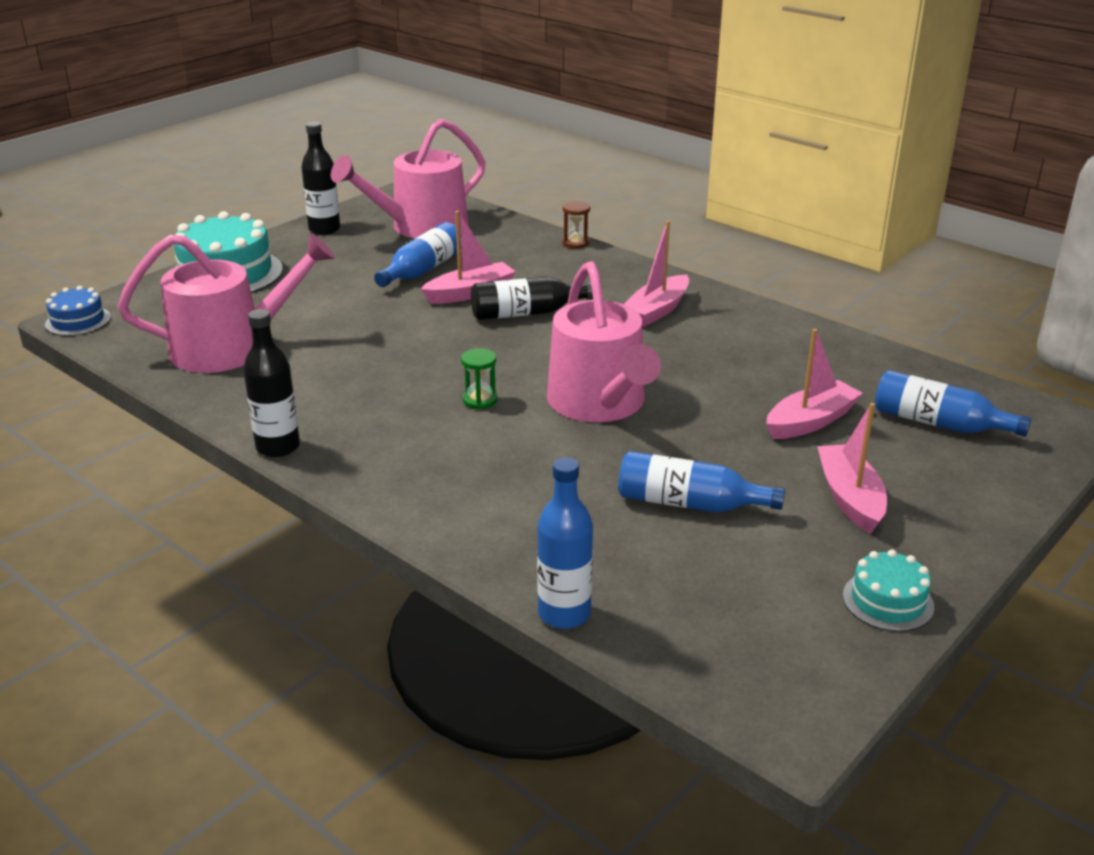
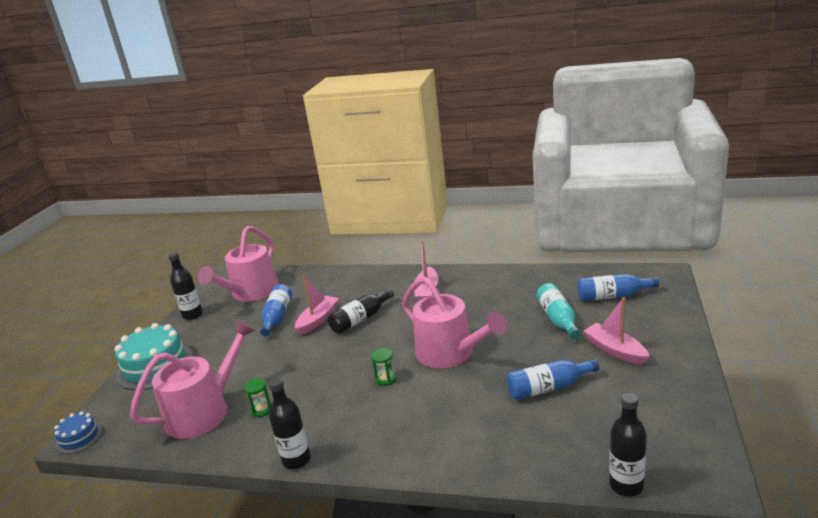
camera: 25 degrees left, 5 degrees down
blue bottle [537,457,593,629] -> none
brown hourglass [562,201,590,249] -> none
pink boat [766,329,863,439] -> turquoise bottle [536,283,581,339]
turquoise cake [843,550,934,632] -> none
none -> green hourglass [244,378,272,417]
none -> black bottle [609,393,647,496]

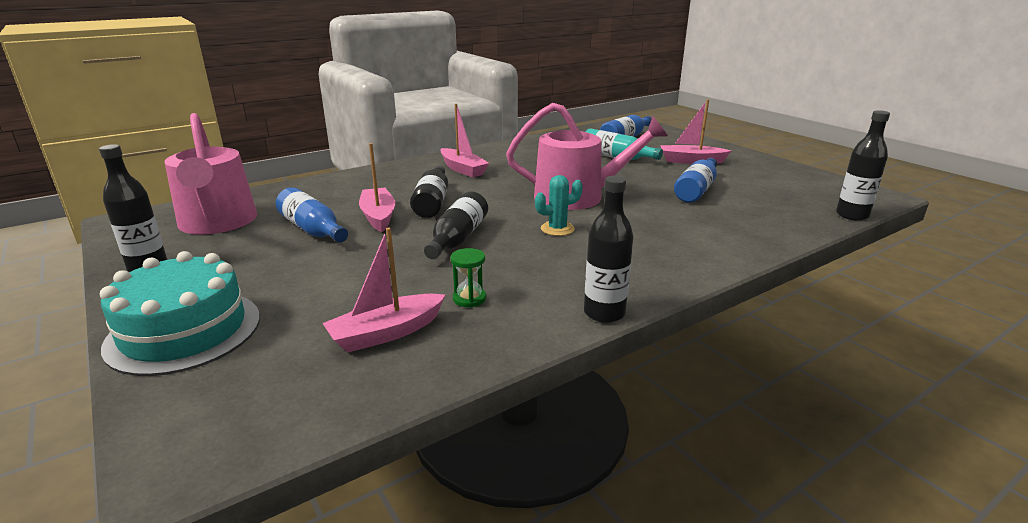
camera: 50 degrees left, 0 degrees up
blue cake [54,411,103,454] -> none
pink watering can [130,320,255,439] -> pink boat [323,228,445,353]
green hourglass [371,348,396,386] -> turquoise cactus [535,175,583,236]
none -> black bottle [424,192,488,259]

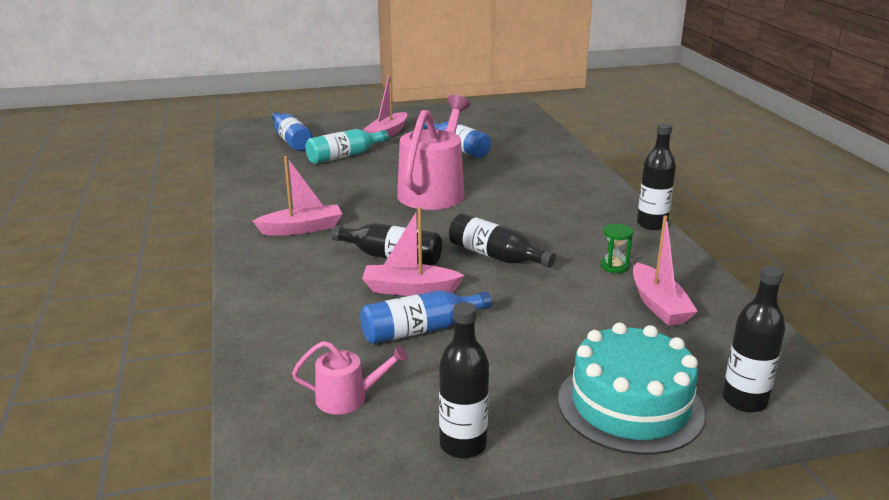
camera: 70 degrees left, 0 degrees up
pink watering can [164,113,257,235] -> pink watering can [292,341,408,415], size x0.48
turquoise cactus [535,175,583,236] -> none
black bottle [836,110,890,221] -> black bottle moved to [722,265,786,412]

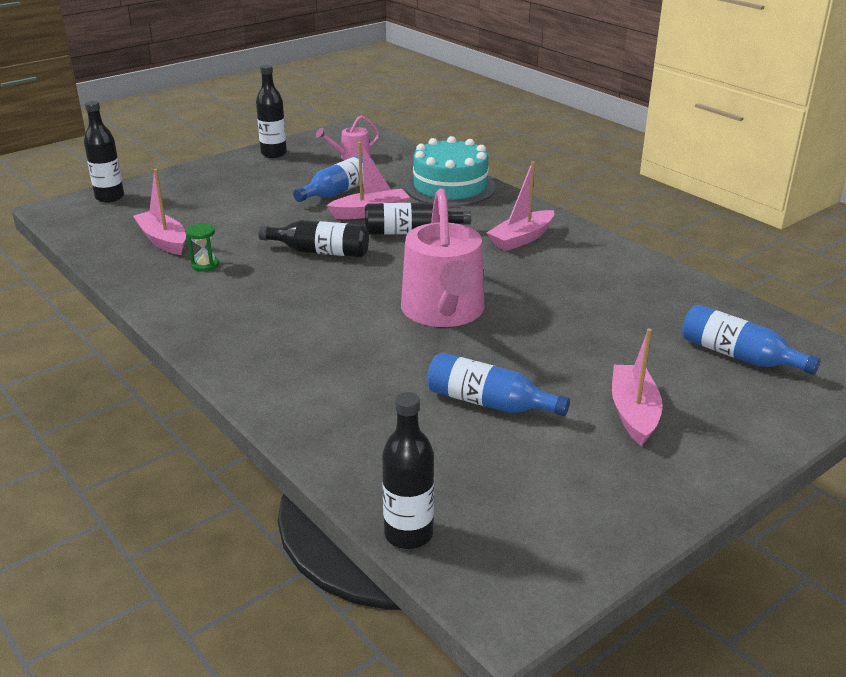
camera: 155 degrees right, 5 degrees up
turquoise bottle [305,129,389,164] -> none
turquoise cake [558,322,705,455] -> turquoise cake moved to [405,136,496,207]
black bottle [637,123,676,230] -> black bottle moved to [382,392,434,549]

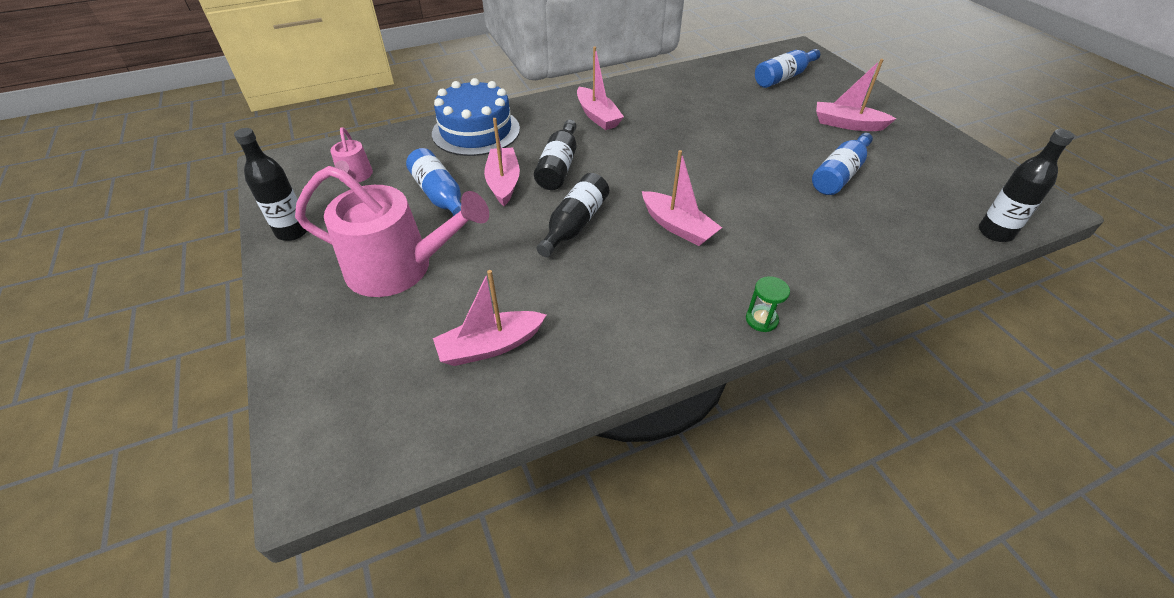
camera: 75 degrees left, 15 degrees up
black bottle [84,101,124,202] -> none
green hourglass [186,223,219,272] -> green hourglass moved to [746,276,790,332]
pink watering can [401,188,485,327] -> pink watering can moved to [295,166,489,297]
turquoise cake [405,136,496,207] -> blue cake [432,78,520,156]
none -> pink boat [642,150,722,246]

